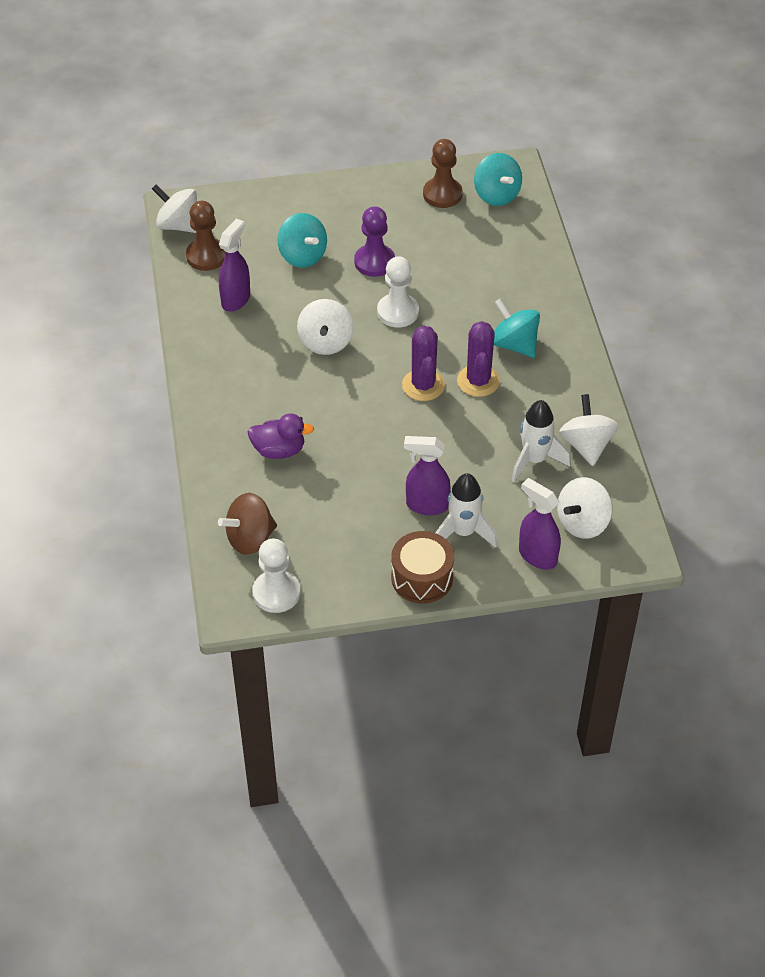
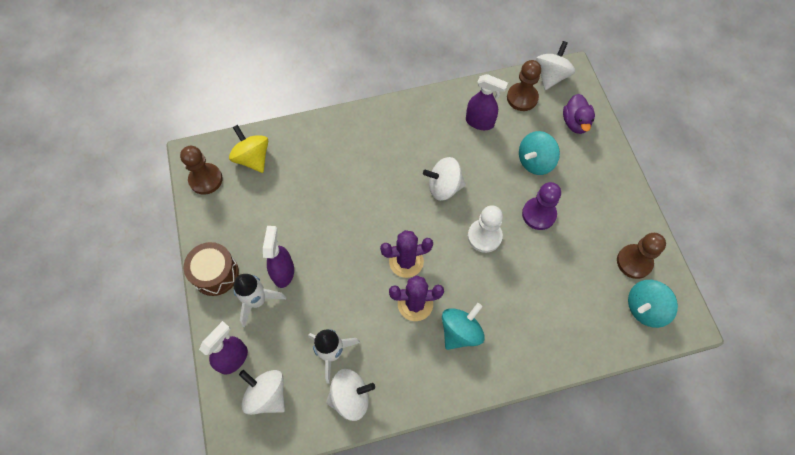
camera: 85 degrees right, 15 degrees up
brown spinning top [218,493,277,555] -> yellow spinning top [229,125,268,173]
purple duck [248,413,314,459] -> purple duck moved to [563,94,595,134]
white pawn [252,539,300,613] -> brown pawn [180,146,222,195]

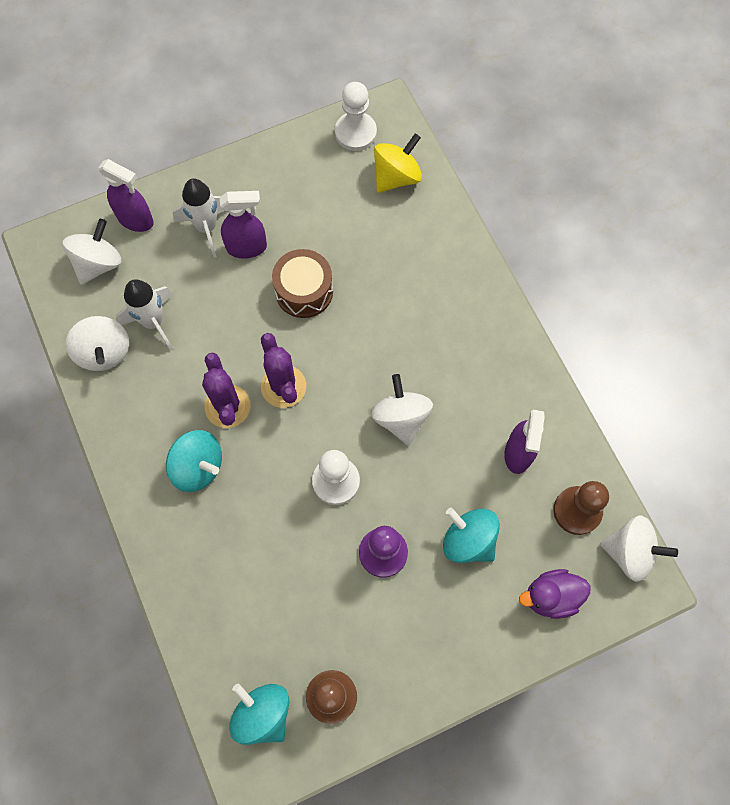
camera: 80 degrees right, 5 degrees up
brown pawn [180,146,222,195] -> white pawn [335,82,377,151]
brown drum [184,242,239,296] -> brown drum moved to [272,249,333,318]

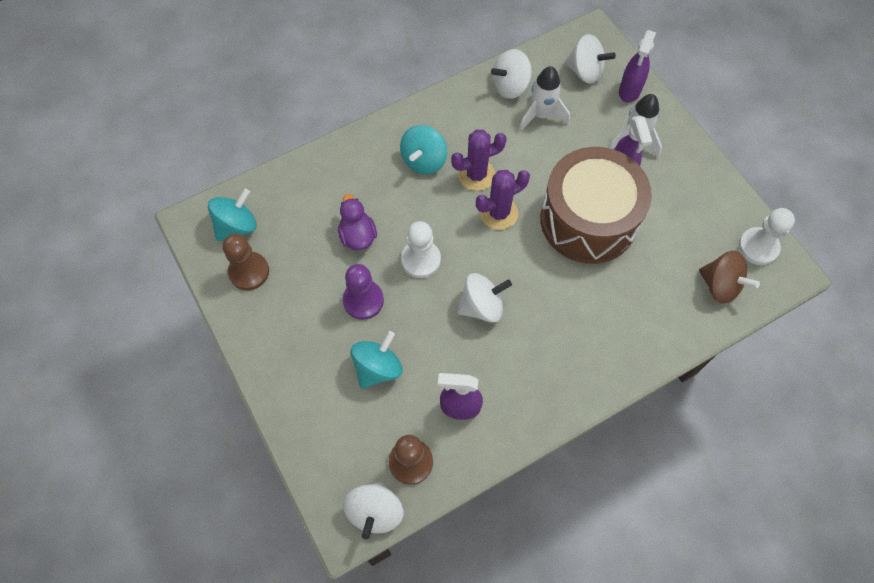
camera: 85 degrees right, 5 degrees down
brown drum [272,249,333,318] -> brown drum [540,147,652,264], size x1.91
yellow spinning top [374,133,422,193] -> brown spinning top [699,251,760,304]
purple duck [519,569,591,619] -> purple duck moved to [338,194,377,250]

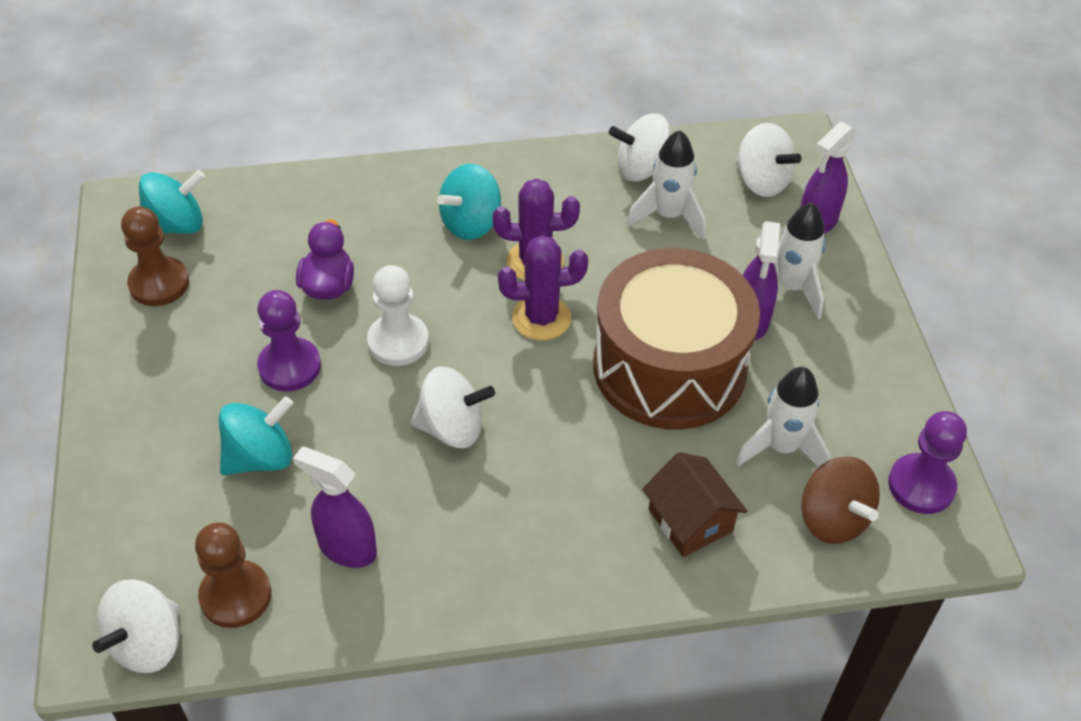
camera: 20 degrees right, 15 degrees down
white pawn [738,208,795,265] -> purple pawn [888,411,967,514]
none -> brown house [642,452,748,557]
none -> white rocket [736,367,830,468]

